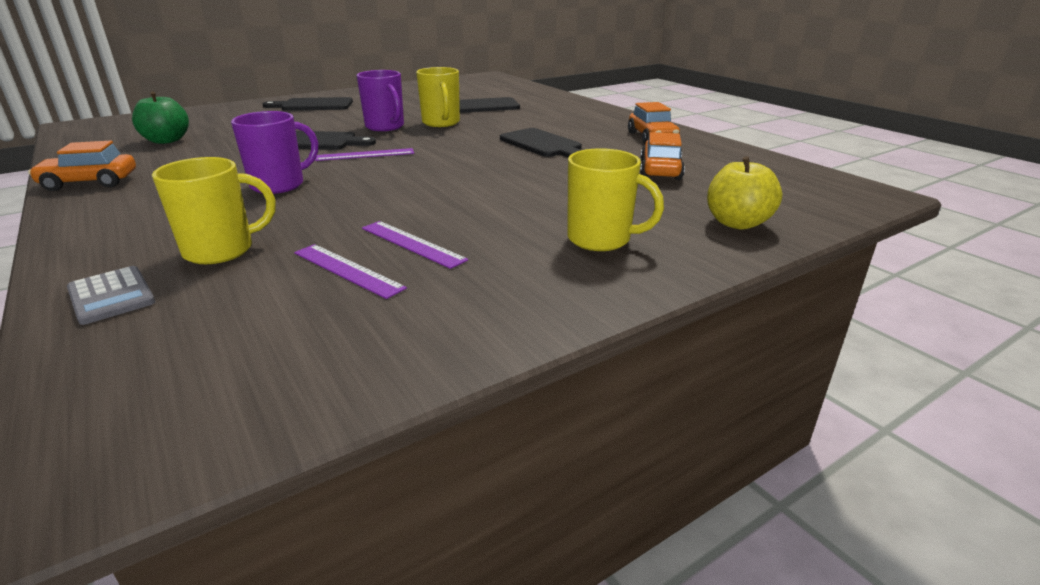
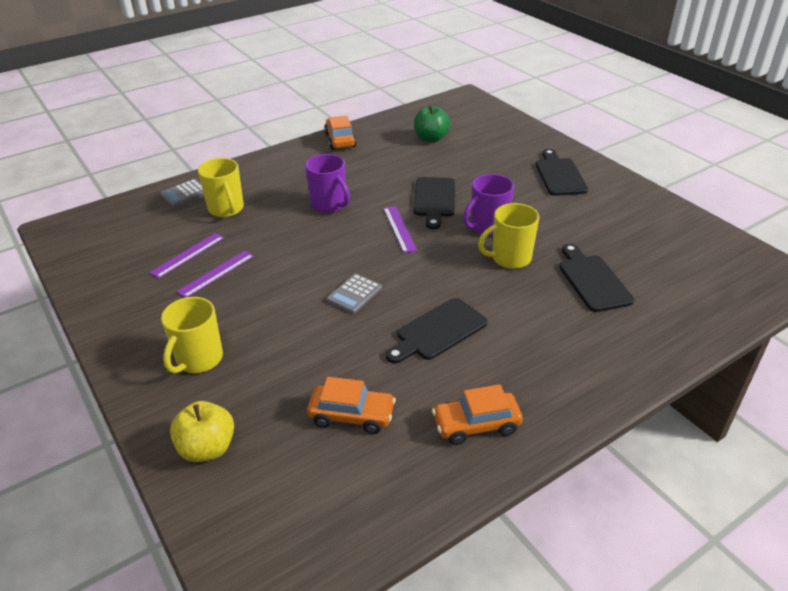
camera: 90 degrees right, 10 degrees up
none -> grey calculator [326,274,382,314]

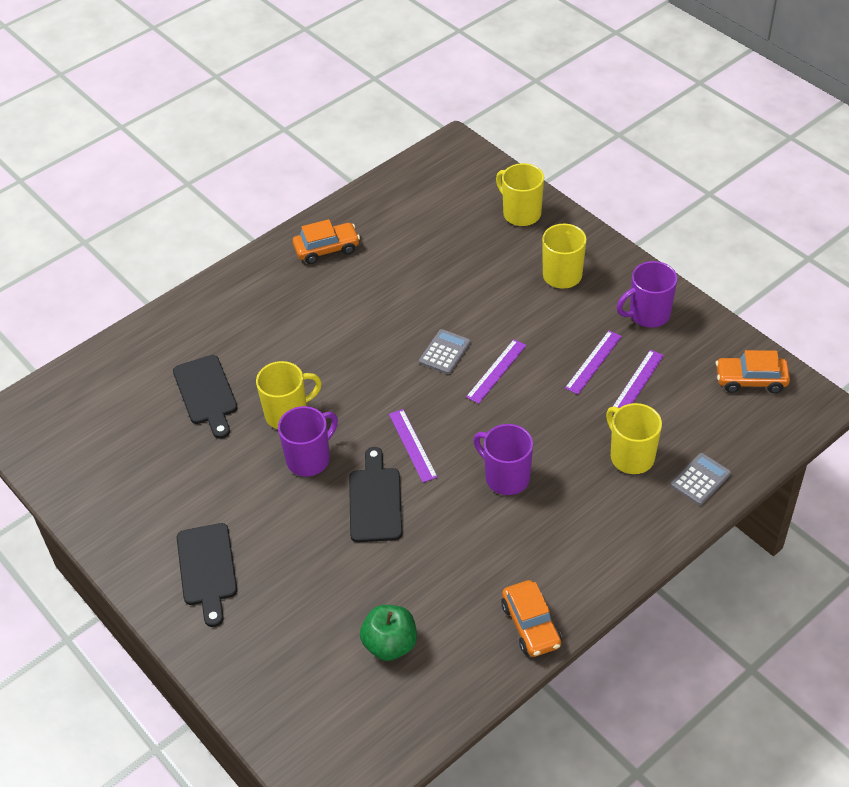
camera: 175 degrees right, 10 degrees up
yellow apple [170,401,234,462] -> yellow mug [496,163,544,226]
orange car [307,377,396,434] -> orange car moved to [716,350,790,393]
black cutting board [386,298,487,364] -> none
none -> purple ruler [466,339,527,404]
none -> purple mug [617,261,677,328]

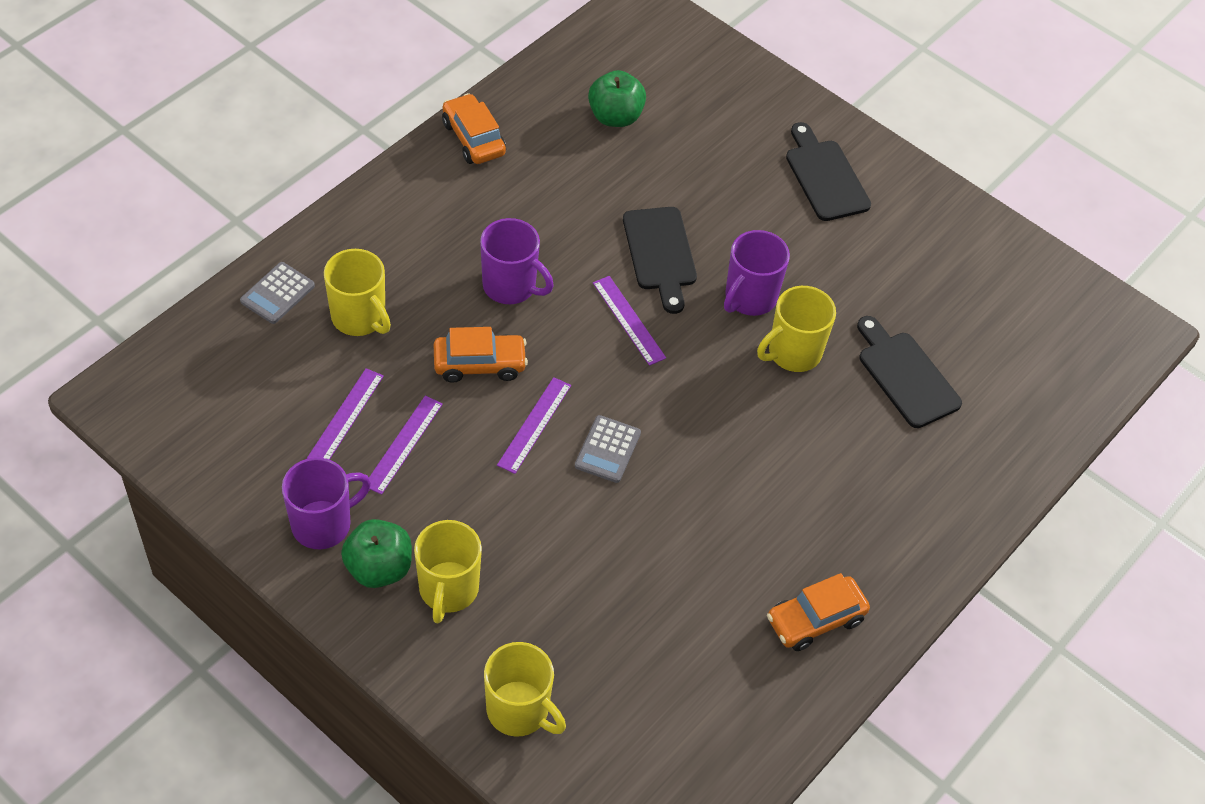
camera: 165 degrees right, 5 degrees up
orange car [716,350,790,393] -> orange car moved to [434,327,528,383]
none -> green apple [341,519,412,588]

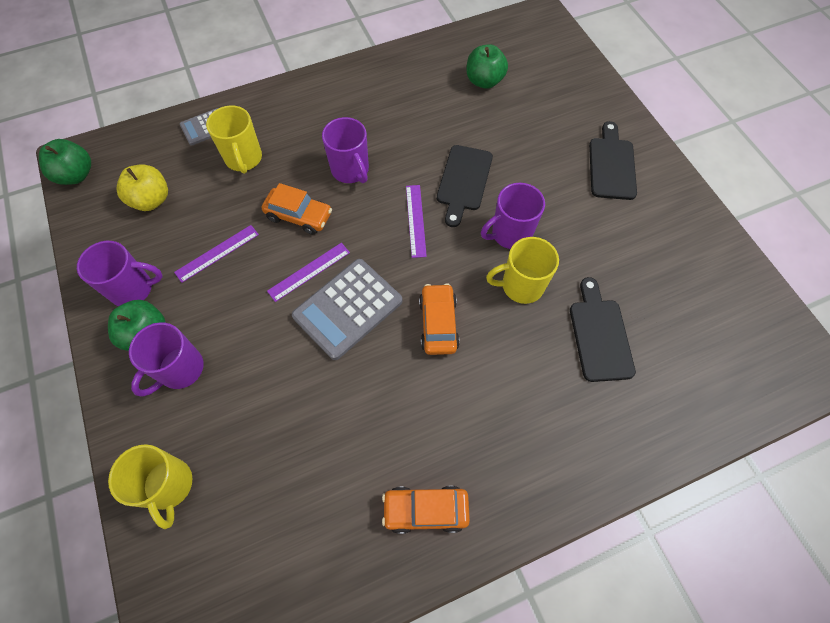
camera: 30 degrees right, 10 degrees up
purple ruler [307,368,384,460] -> none
yellow mug [414,520,482,623] -> purple mug [129,322,204,397]
orange car [442,93,506,164] -> orange car moved to [419,283,460,355]
grey calculator [575,415,641,483] -> grey calculator [292,259,402,360], size x1.84
none -> green apple [39,139,91,185]
none -> yellow apple [116,164,168,211]

